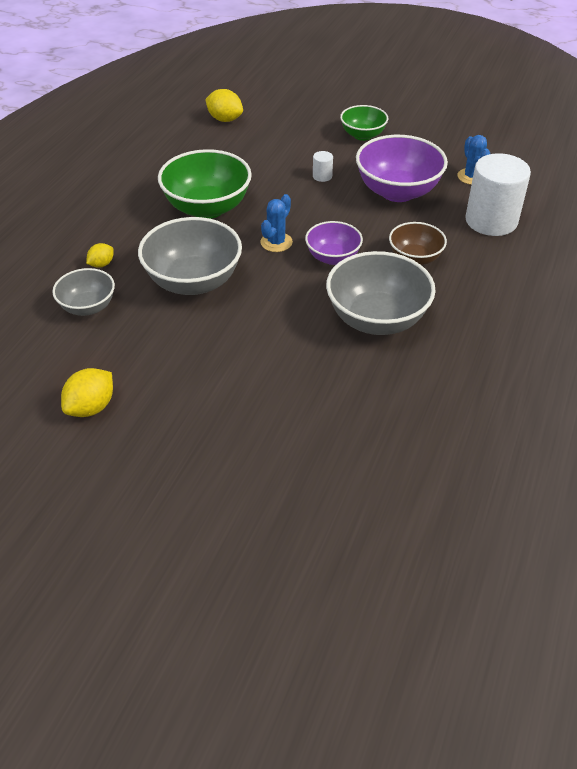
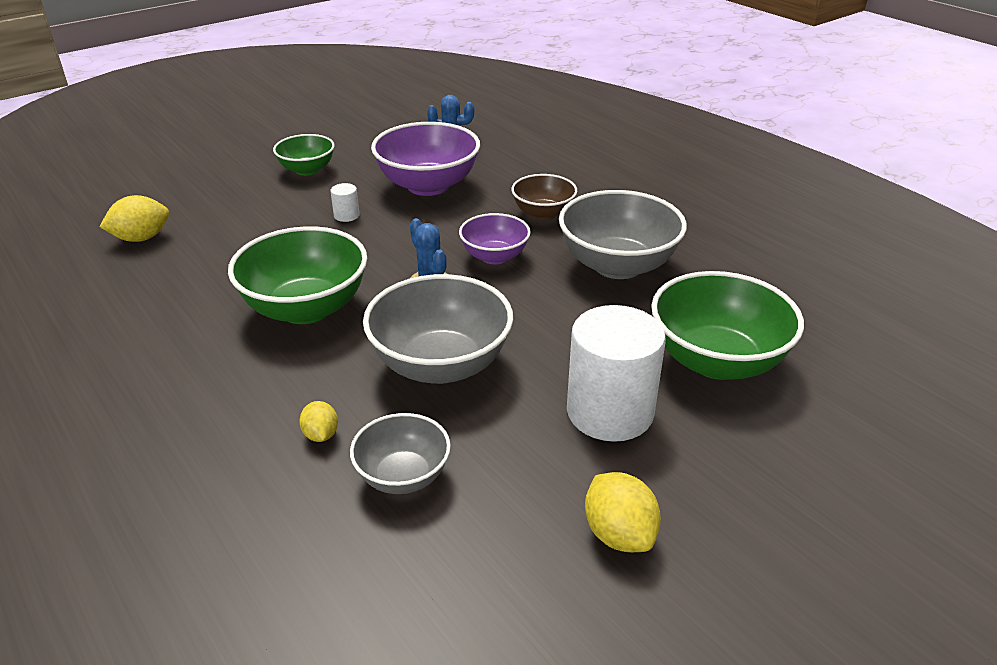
camera: 60 degrees left, 10 degrees down
white cylinder [465,153,531,236] -> white cylinder moved to [567,305,666,442]
none -> green bowl [651,271,804,380]

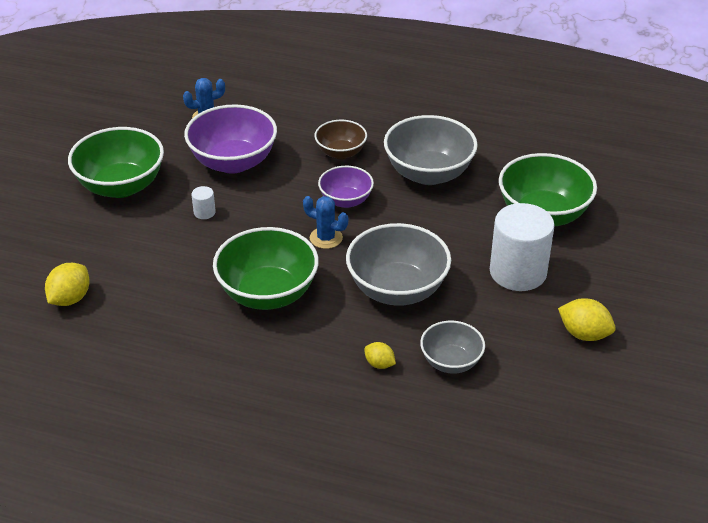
camera: 35 degrees left, 5 degrees up
green bowl [273,134,335,176] -> green bowl [68,127,164,198], size x1.72

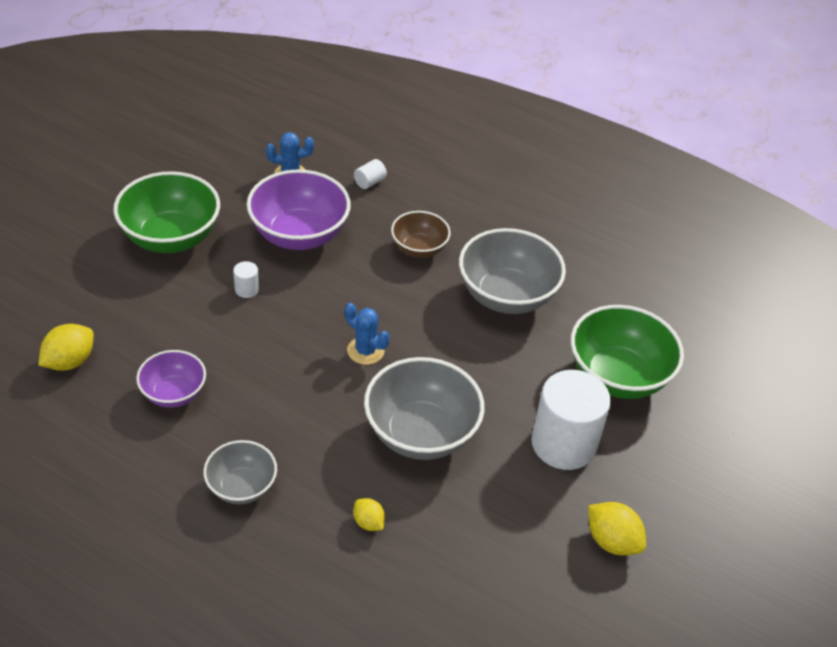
camera: 10 degrees right, 5 degrees up
green bowl [213,227,319,310] -> none
purple bowl [318,166,374,208] -> purple bowl moved to [136,350,206,408]
grey bowl [420,321,485,374] -> grey bowl moved to [203,440,277,504]
none -> white cylinder [354,159,387,189]

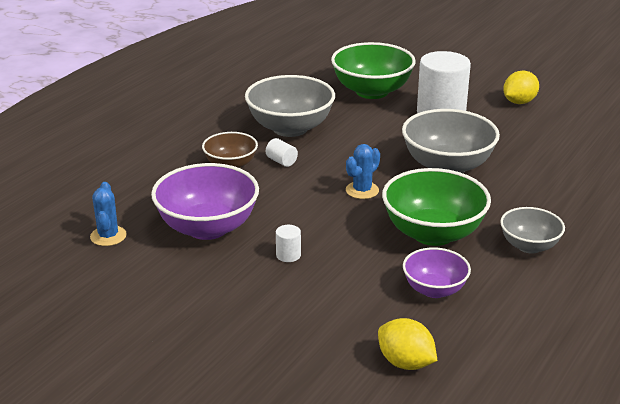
camera: 85 degrees left, 15 degrees down
green bowl [113,171,220,253] -> green bowl moved to [382,168,491,246]
yellow lemon [353,498,385,531] -> none
white cylinder [354,159,387,189] -> white cylinder moved to [266,138,298,167]

